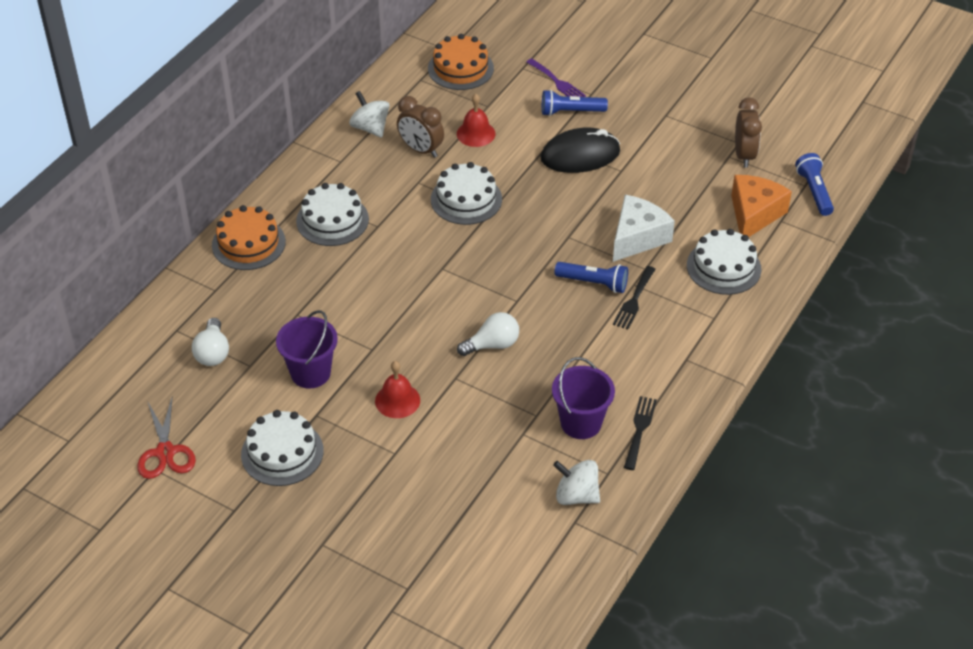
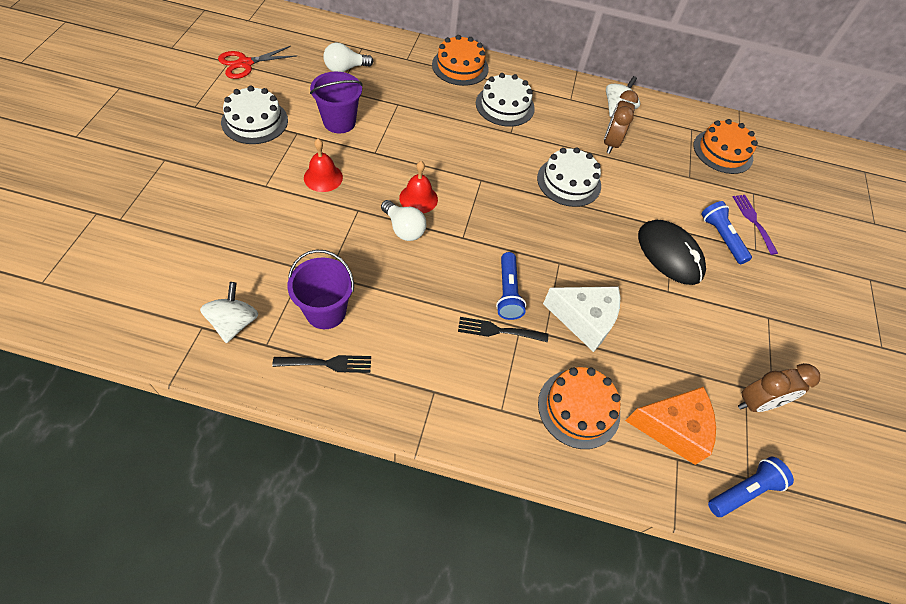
camera: 65 degrees right, 10 degrees up
red bell [457,94,496,147] -> red bell moved to [399,161,438,213]
purple fork [526,58,586,97] -> purple fork turned 135 degrees clockwise [733,195,778,255]
white cake [687,229,761,295] -> orange cake [538,367,621,449]

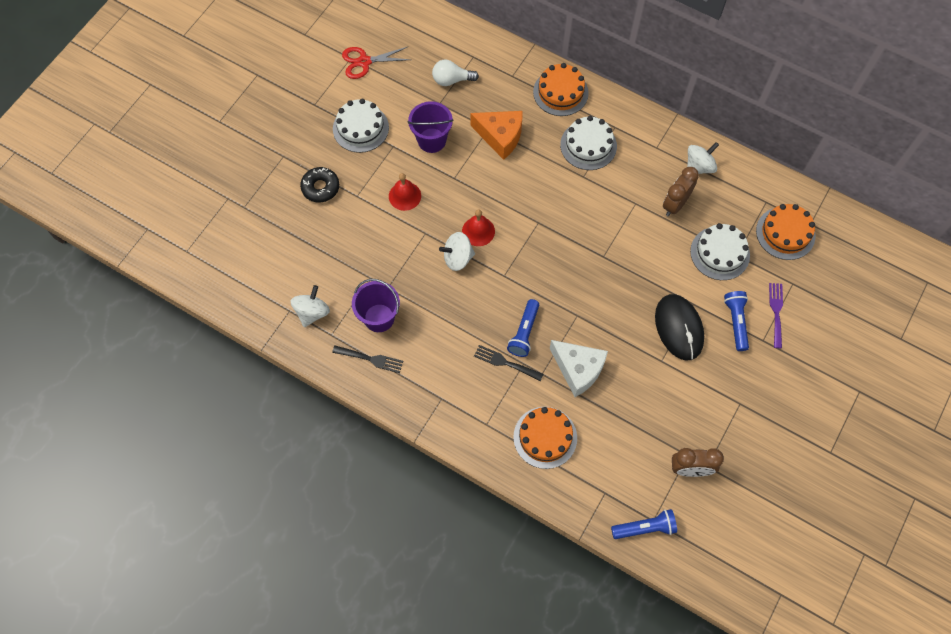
camera: 25 degrees right, 10 degrees up
white light bulb [381,200,426,241] -> white spinning top [439,232,475,271]
white cake [537,147,601,207] -> white cake moved to [690,223,750,280]
orange cheese [625,387,716,465] -> orange cheese moved to [470,111,523,160]
none -> black donut [300,167,339,203]

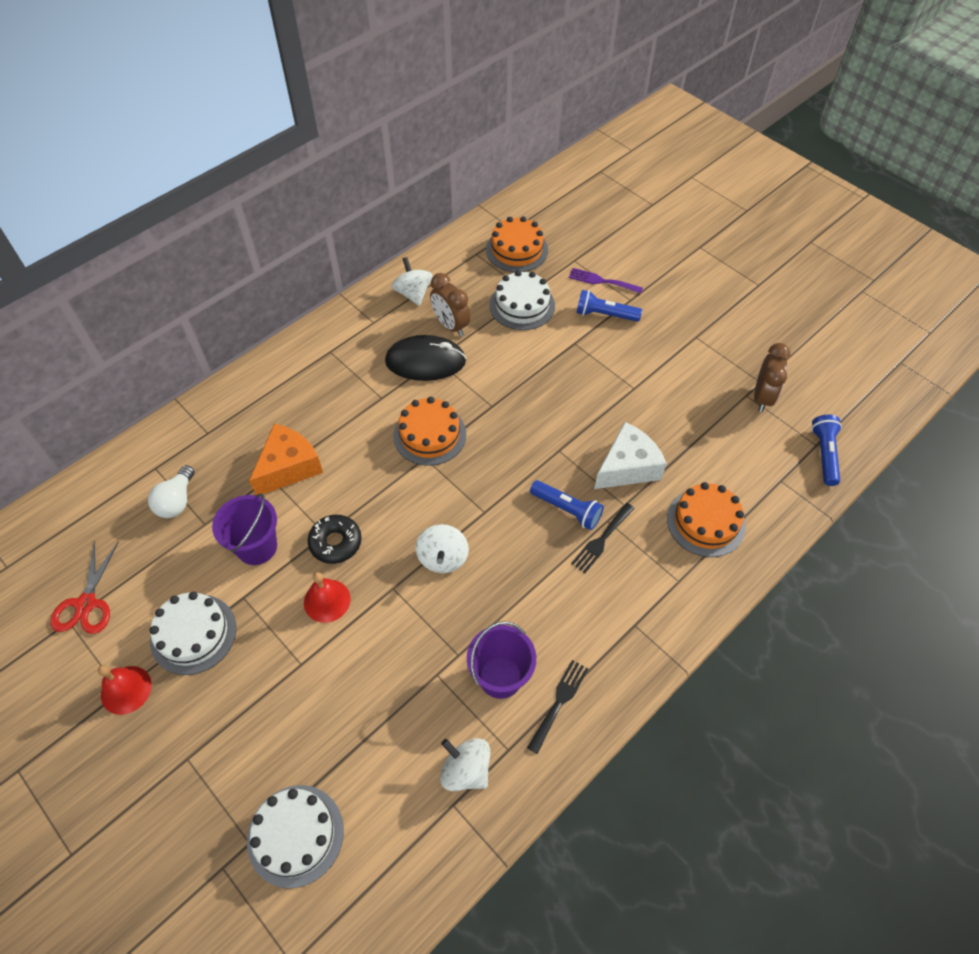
camera: 75 degrees left, 10 degrees down
black donut [300,167,339,203] -> black donut moved to [308,515,362,564]
red bell [462,209,495,246] -> red bell moved to [98,665,152,715]
orange cake [533,63,589,116] -> orange cake moved to [393,397,466,466]
white cake [560,116,617,170] -> white cake moved to [247,785,344,888]
black mouse [655,294,704,361] -> black mouse moved to [385,335,466,381]

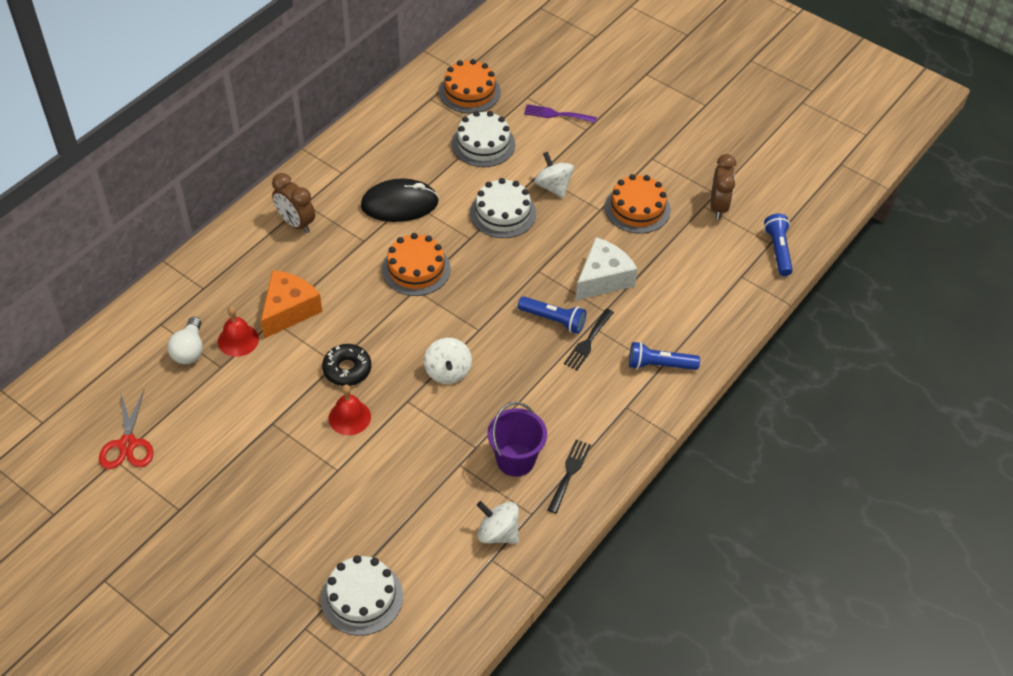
camera: 10 degrees left, 5 degrees down
red bell [98,665,152,715] -> red bell moved to [218,306,259,357]
white cake [150,592,236,675] -> white cake moved to [470,178,536,238]
purple bucket [212,493,277,565] -> none
white spinning top [391,257,433,306] -> white spinning top moved to [534,152,574,198]
brown clock [430,273,471,337] -> brown clock moved to [272,173,315,233]
blue flashlight [576,290,642,322] -> blue flashlight moved to [629,342,700,370]
orange cake [667,482,746,557] -> orange cake moved to [605,174,671,234]

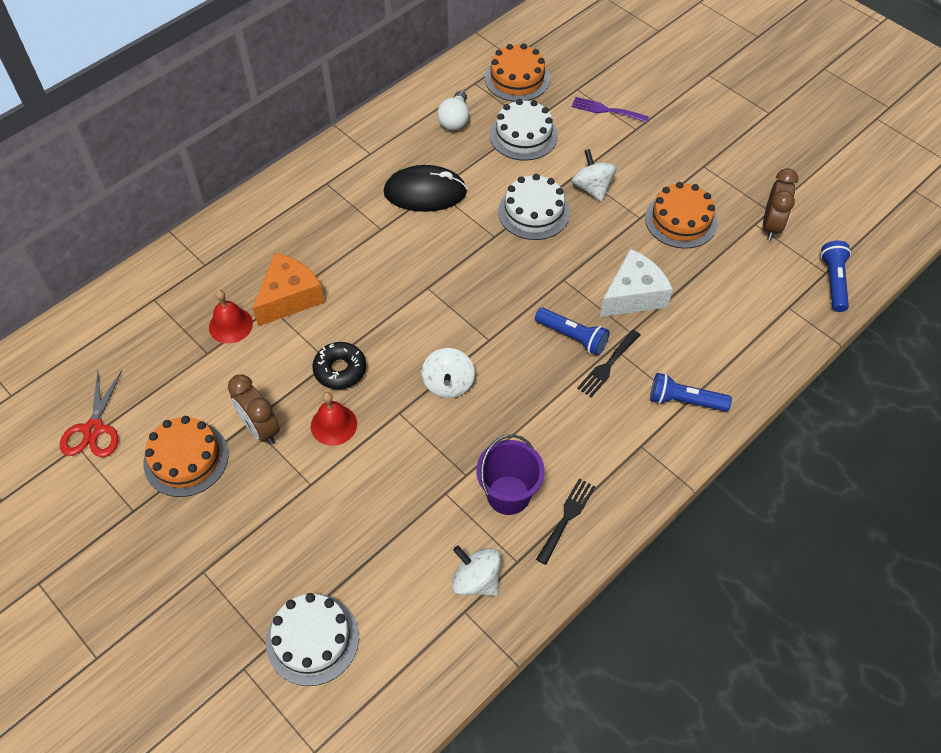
camera: 10 degrees right, 5 degrees up
white light bulb [168,317,203,364] -> white light bulb moved to [437,91,469,130]
brown clock [272,173,315,233] -> brown clock moved to [228,374,280,445]
orange cake [382,233,451,296] -> orange cake moved to [144,416,229,497]

